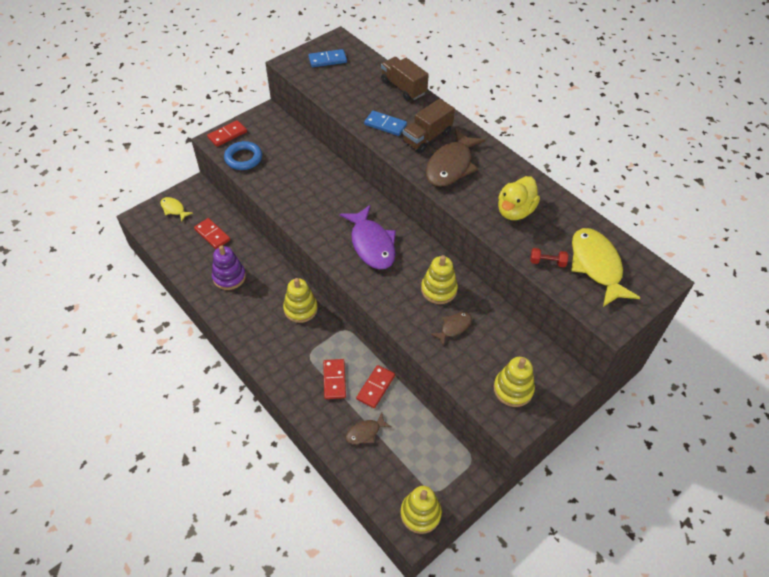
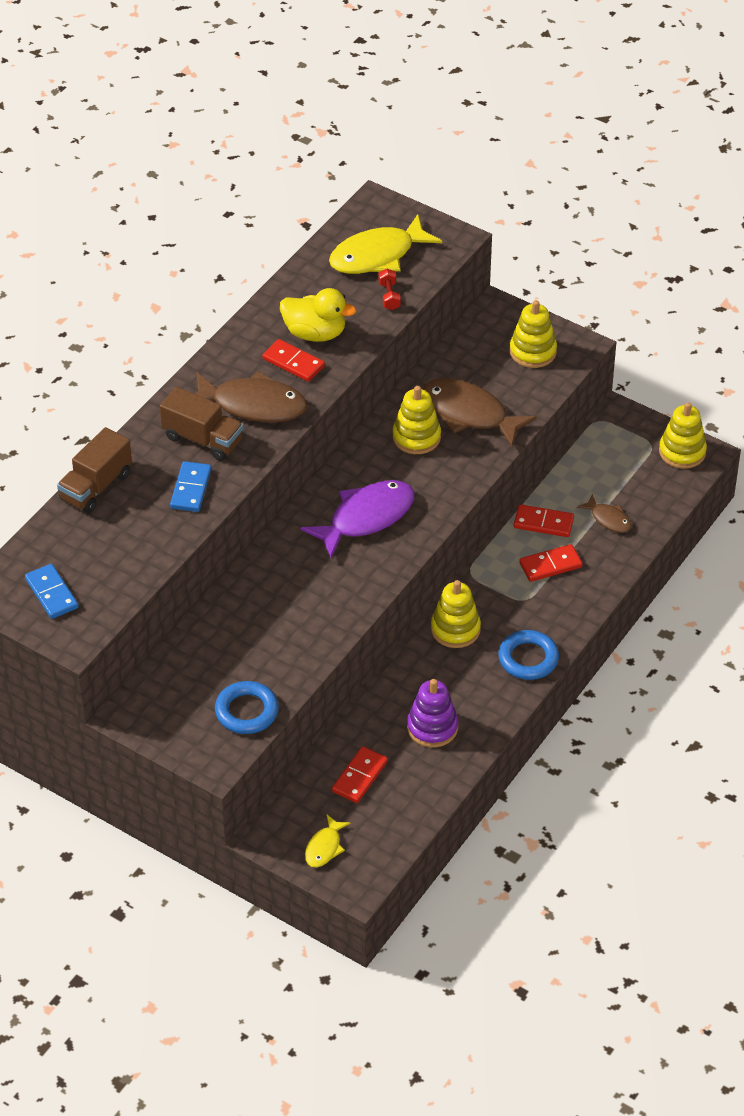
camera: 105 degrees left, 5 degrees down
red domino [207,120,247,147] -> red domino moved to [262,339,325,382]
brown fish [430,312,472,346] -> brown fish [423,378,537,447], size x1.98
none -> blue ring [498,630,559,680]

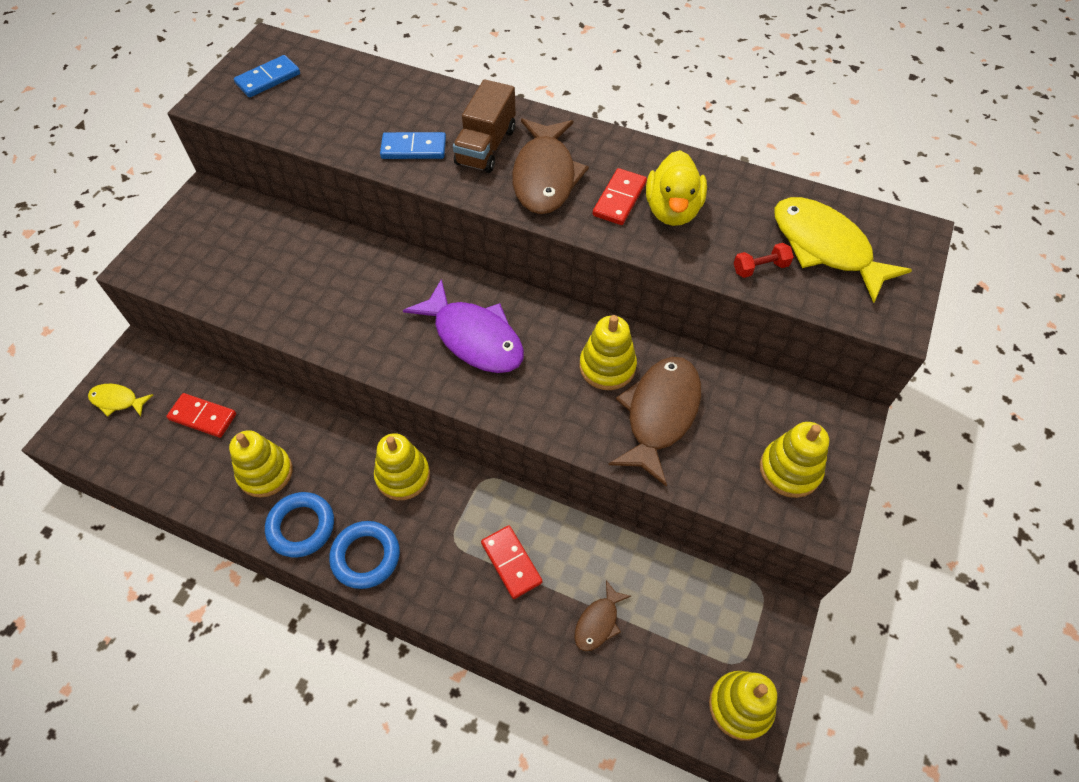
camera: 80 degrees right, 10 degrees up
brown truck [57,427,132,513] -> none
blue ring [215,681,279,734] -> blue ring moved to [265,492,334,558]
purple stacking toy [407,679,459,747] -> yellow stacking toy [229,430,292,498]
red domino [514,504,574,537] -> none

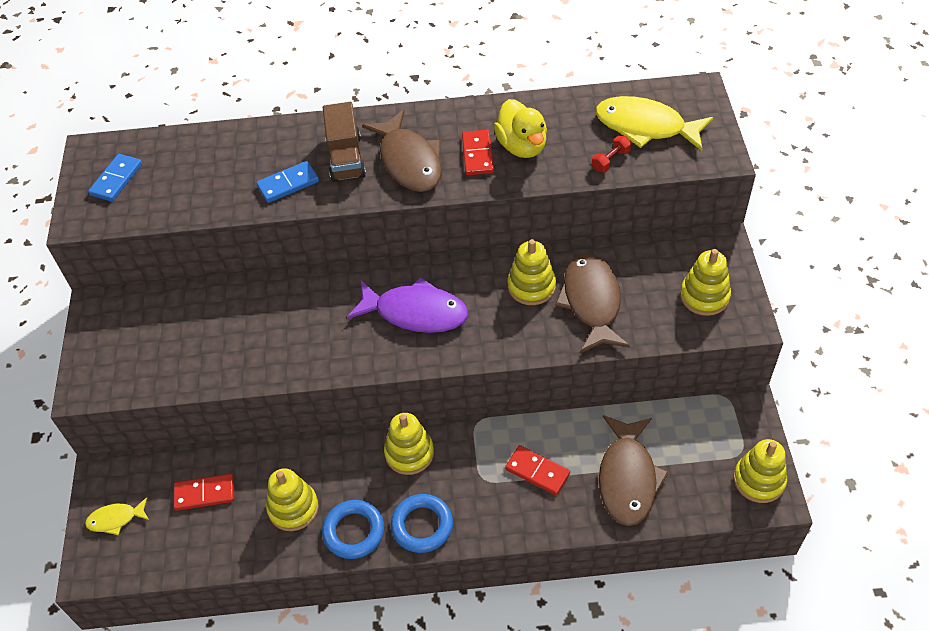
camera: 25 degrees left, 5 degrees down
brown fish [574,580,631,651] -> brown fish [599,415,669,526], size x1.98

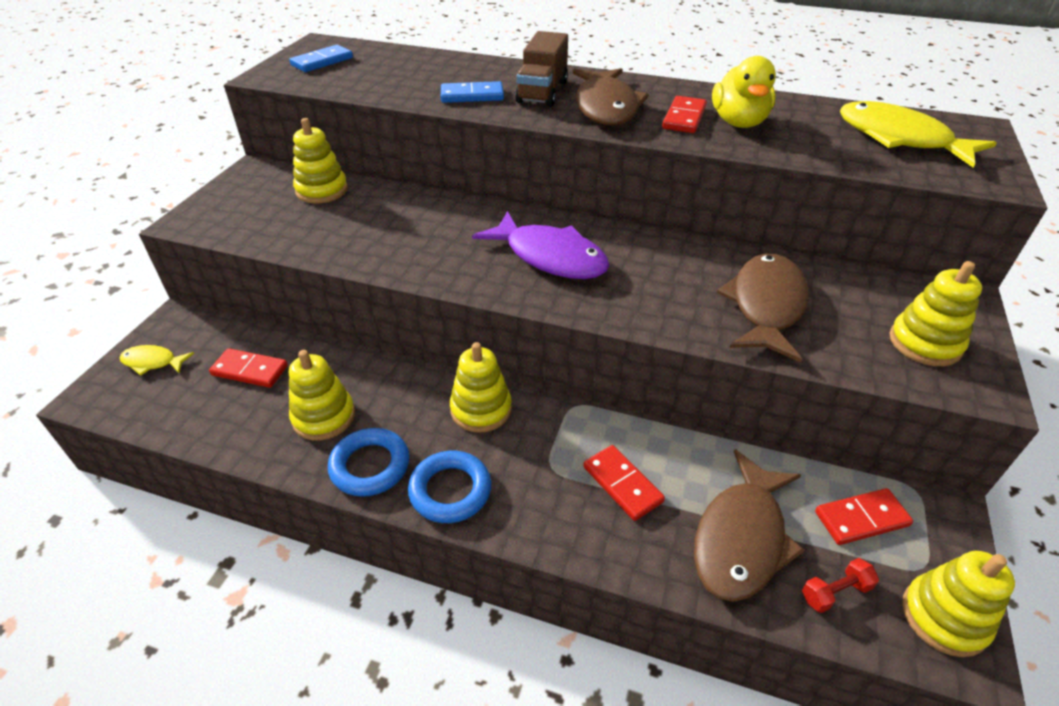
camera: 20 degrees right, 10 degrees down
yellow stacking toy [508,239,556,305] -> yellow stacking toy moved to [293,118,348,203]
red dumbbell [592,136,631,172] -> red dumbbell moved to [802,558,879,613]
none -> red domino [815,488,913,545]

